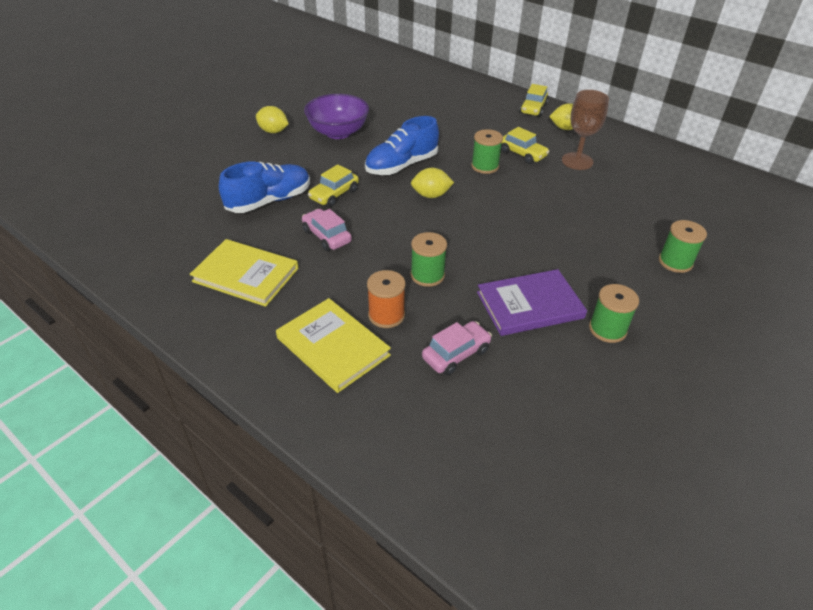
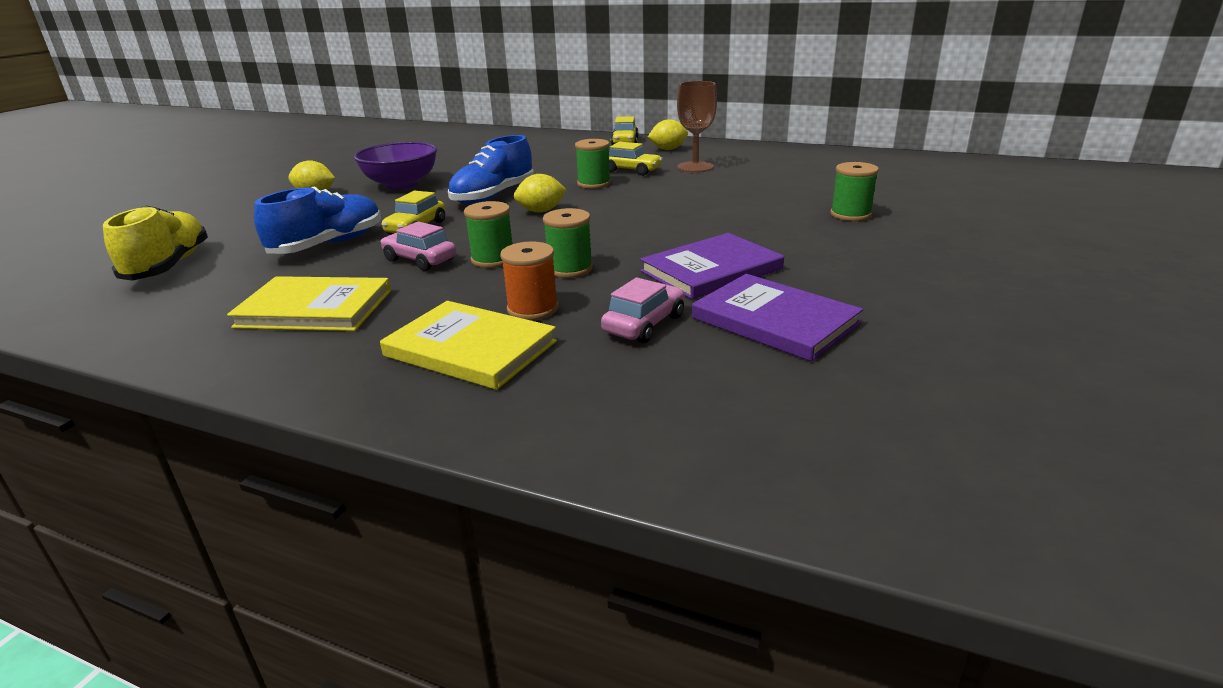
camera: 15 degrees left, 15 degrees down
green spool [589,284,639,343] -> green spool moved to [464,201,513,268]
none -> yellow shoe [103,205,208,281]
none -> purple book [692,274,863,362]

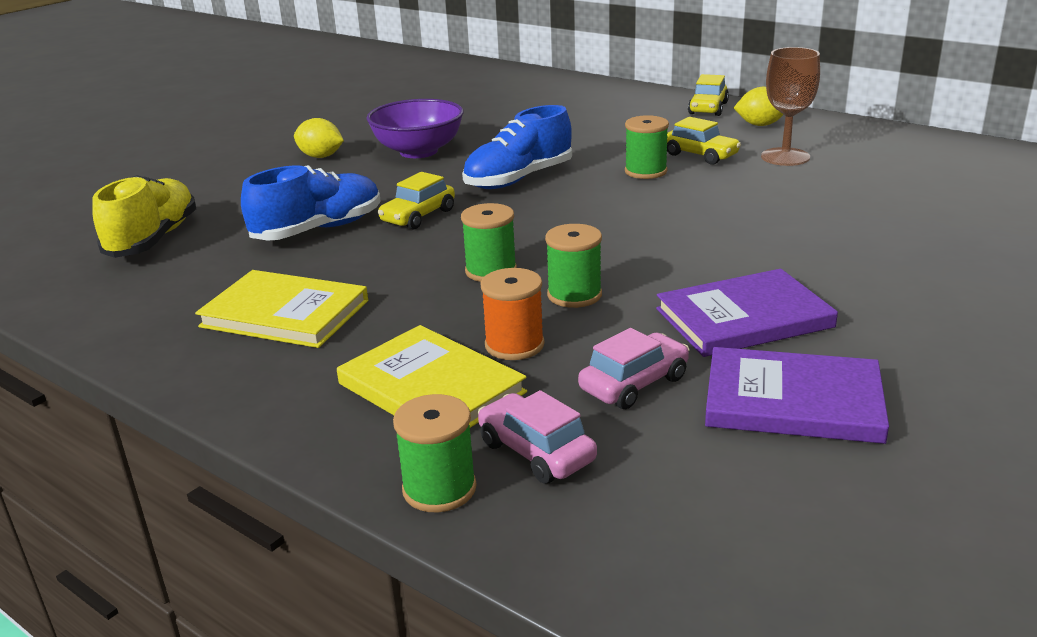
camera: 15 degrees right, 0 degrees up
pink car [381,222,456,271] -> pink car moved to [477,390,597,484]
yellow lemon [514,174,567,213] -> none
purple book [692,274,863,362] -> purple book turned 45 degrees counterclockwise [705,347,889,444]
green spool [830,162,879,221] -> green spool moved to [393,394,477,512]

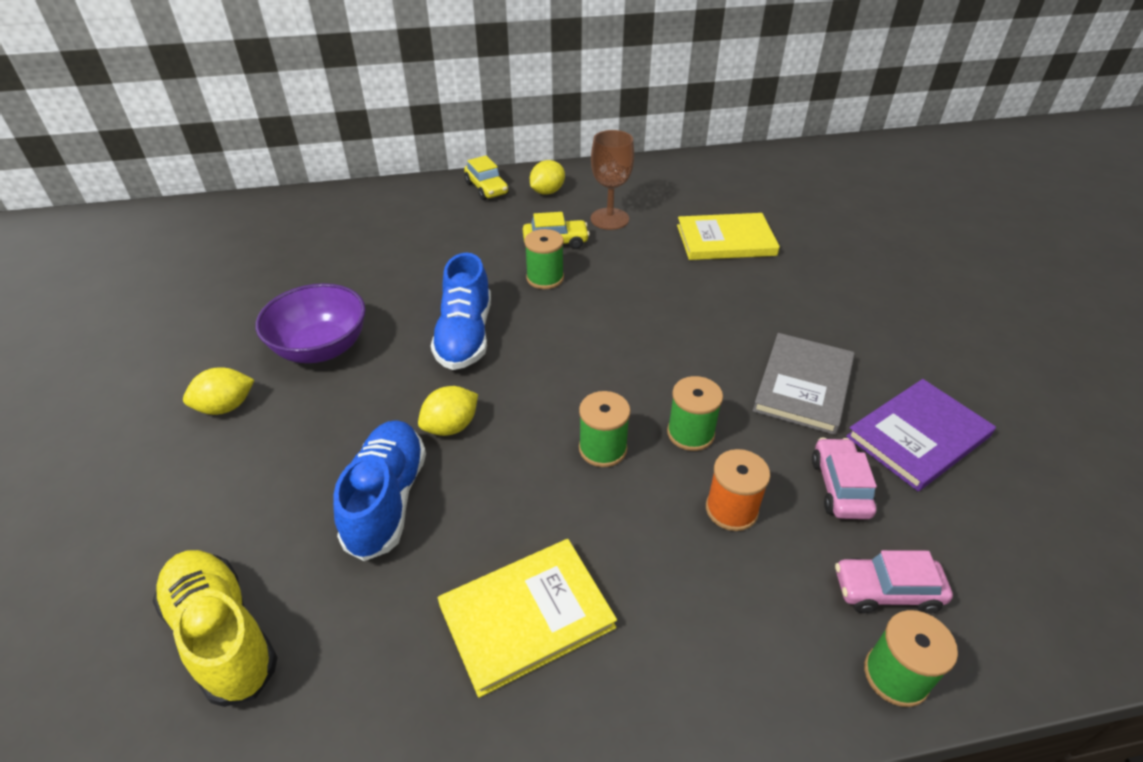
camera: 50 degrees left, 15 degrees up
yellow book [337,325,527,428] -> yellow book moved to [677,213,780,260]
yellow car [378,172,455,229] -> yellow lemon [418,386,478,436]
purple book [656,269,838,357] -> grey book [753,333,855,435]

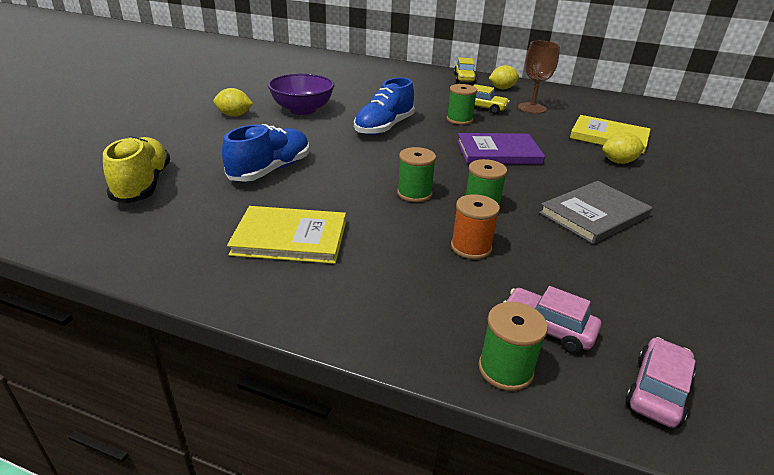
camera: 30 degrees right, 10 degrees down
yellow lemon [418,386,478,436] -> yellow lemon moved to [602,132,645,164]
pink car [812,438,877,519] -> pink car moved to [625,337,696,428]
purple book [846,379,996,491] -> purple book moved to [457,133,545,165]

